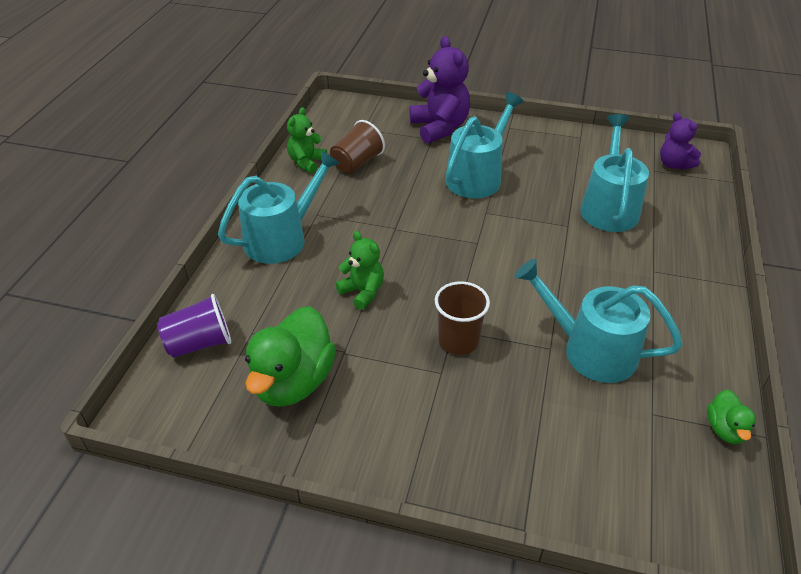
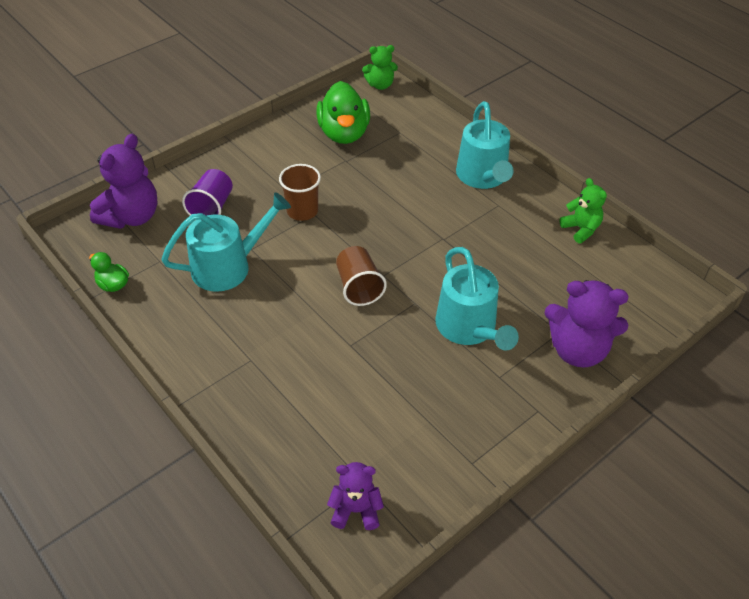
camera: 125 degrees right, 5 degrees up
purple cup [157,294,231,358] -> purple cup moved to [182,169,233,216]
green duck [245,306,336,407] -> green duck turned 150 degrees counterclockwise [316,81,370,144]
brown cup [330,120,385,174] -> brown cup moved to [336,246,387,306]
green teddy bear [335,231,384,310] -> green teddy bear moved to [362,45,398,90]
turquoise watering can [580,114,649,232] -> none
none -> purple teddy bear [90,134,158,229]

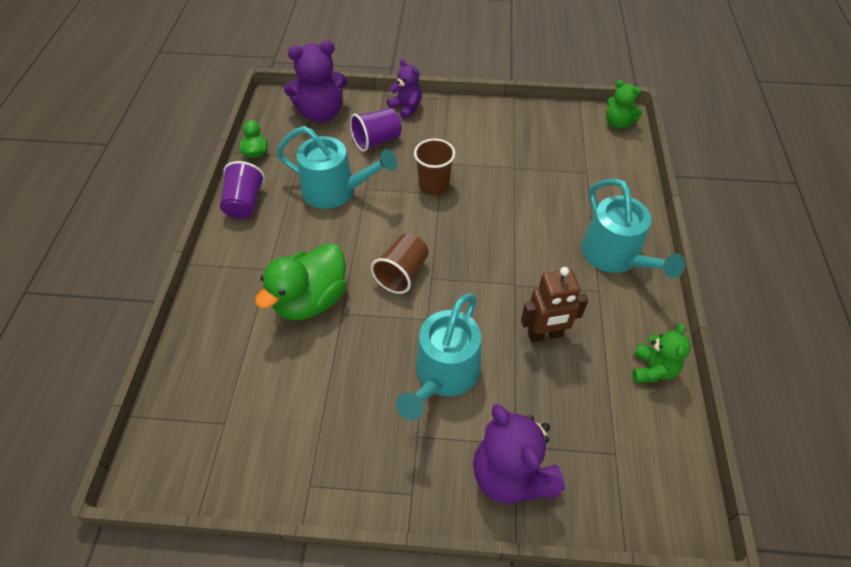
camera: 45 degrees right, 5 degrees up
green duck [316,81,370,144] -> green duck moved to [255,243,347,320]
purple teddy bear [327,462,384,530] -> purple teddy bear moved to [387,59,422,119]
turquoise watering can [456,101,514,189] -> turquoise watering can turned 60 degrees counterclockwise [582,179,685,278]
none -> purple cup [220,161,265,219]
none -> brown robot [521,267,588,342]

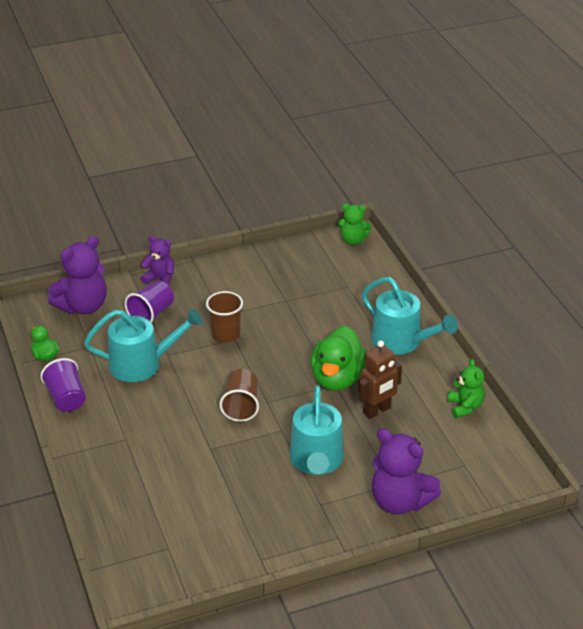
camera: 25 degrees left, 15 degrees down
green duck [255,243,347,320] -> green duck moved to [311,326,367,391]

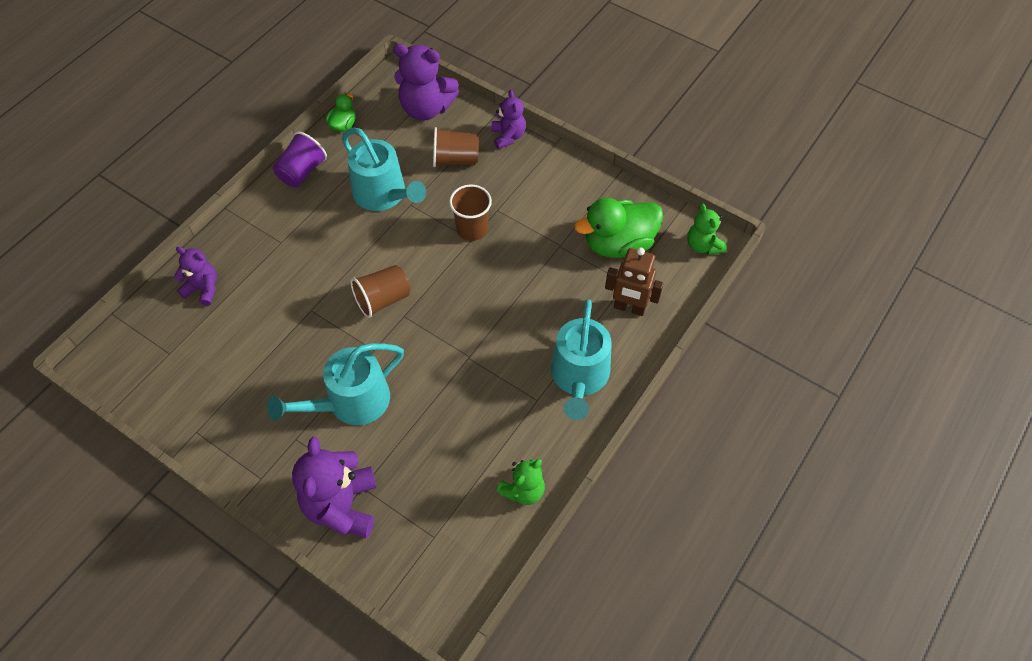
camera: 55 degrees right, 20 degrees up
purple cup [125,281,174,323] -> brown cup [433,127,479,167]
green duck [311,326,367,391] -> green duck moved to [574,198,663,258]
brown robot [358,340,402,419] -> brown robot moved to [605,248,664,316]
none -> purple teddy bear [174,247,217,306]

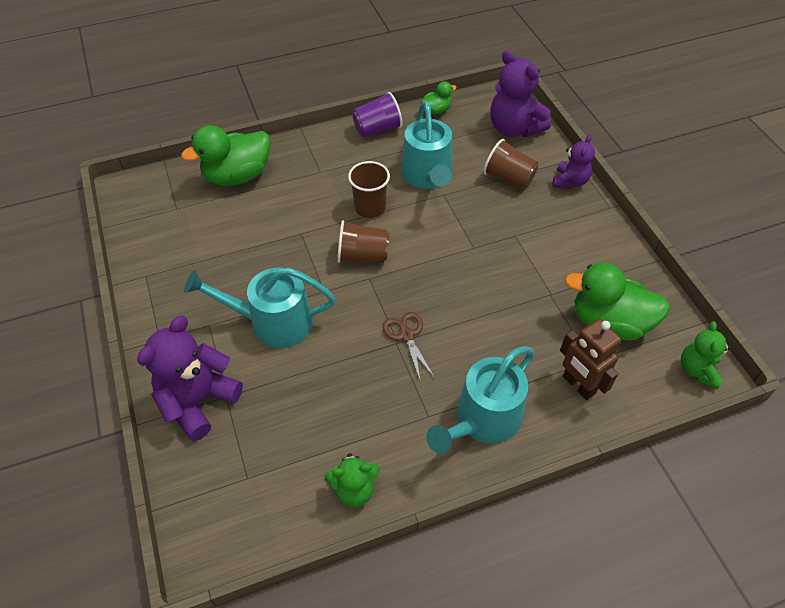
camera: 35 degrees right, 5 degrees down
purple teddy bear [174,247,217,306] -> green duck [181,125,270,186]
brown cup [449,184,492,241] -> brown cup moved to [348,161,390,218]
none -> brown scissors [383,312,435,380]

